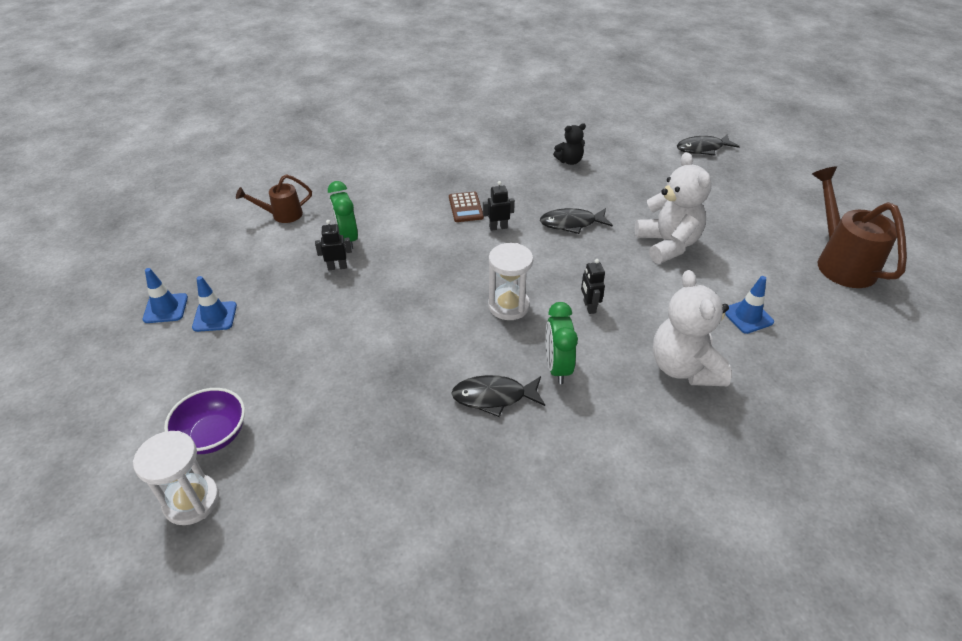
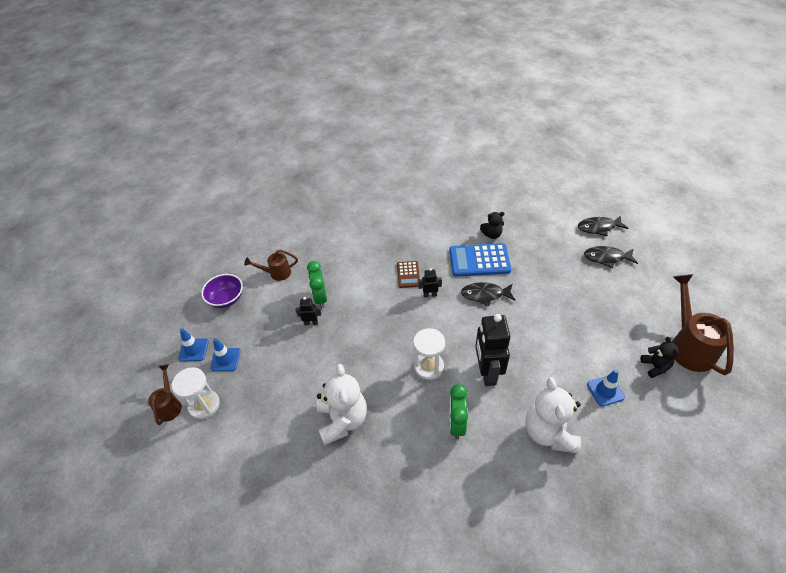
camera: 10 degrees right, 5 degrees up
white hourglass [133,431,219,525] -> white hourglass moved to [172,367,220,419]
purple bowl [164,388,245,454] -> purple bowl moved to [201,274,243,308]
black fish [451,375,545,417] -> black fish moved to [584,246,638,268]
black robot [581,259,605,314] -> black robot [475,314,510,386], size x2.11
white teddy bear [635,152,711,264] -> white teddy bear moved to [317,364,367,445]
none -> brown watering can [148,364,182,425]
none -> blue calculator [449,243,511,276]
none -> black teddy bear [640,337,679,378]

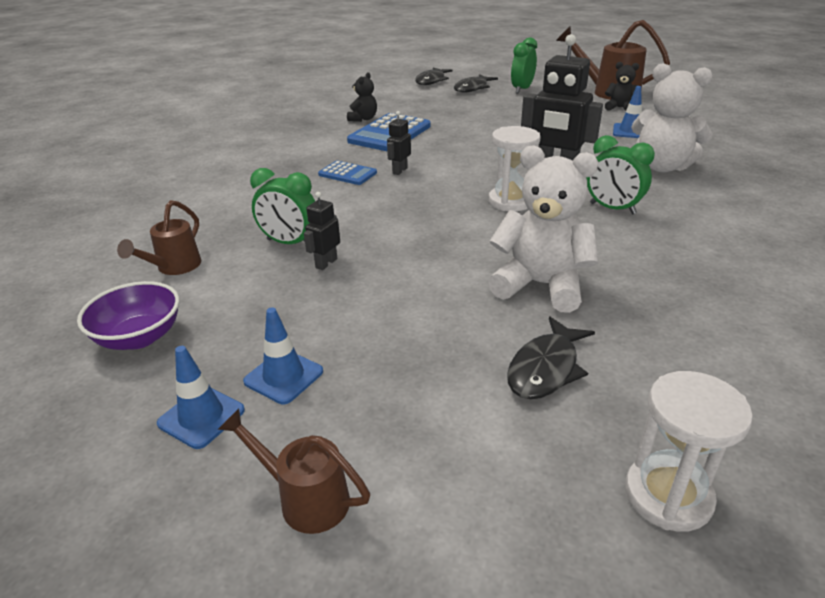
camera: 60 degrees left, 15 degrees down
white hourglass [172,367,220,419] -> white hourglass moved to [625,371,753,532]
brown calculator [397,261,420,288] -> blue calculator [318,161,377,185]
black fish [461,282,515,306] -> black fish moved to [507,317,595,399]
none -> green clock [511,37,537,94]

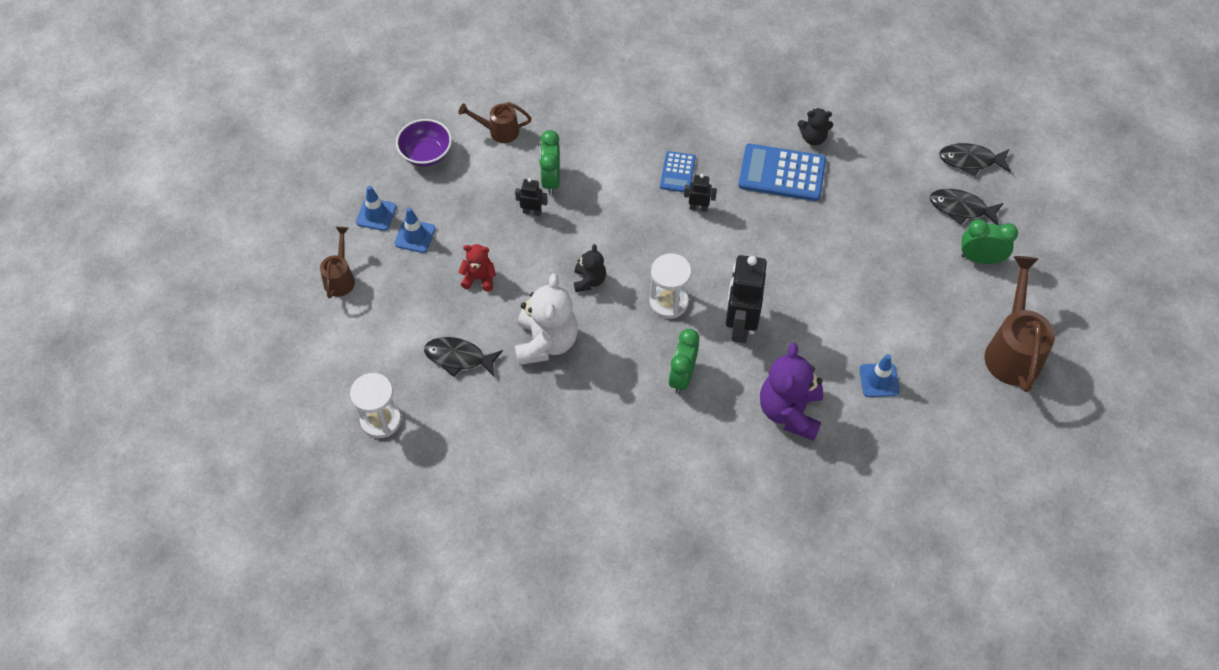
camera: 70 degrees right, 25 degrees up
black teddy bear [605,62,639,111] -> black teddy bear moved to [574,244,606,292]
white teddy bear [631,63,713,172] -> purple teddy bear [760,343,823,441]
none -> red teddy bear [458,244,496,291]

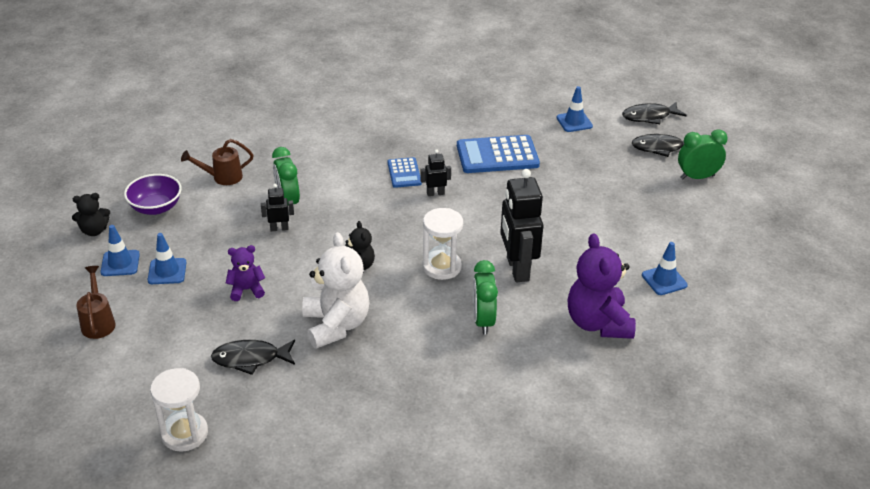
camera: 20 degrees left, 20 degrees down
red teddy bear [458,244,496,291] -> purple teddy bear [226,245,265,301]
black teddy bear [798,108,833,146] -> black teddy bear moved to [72,193,110,236]
brown watering can [984,256,1055,392] -> none
none -> blue traffic cone [556,86,593,132]

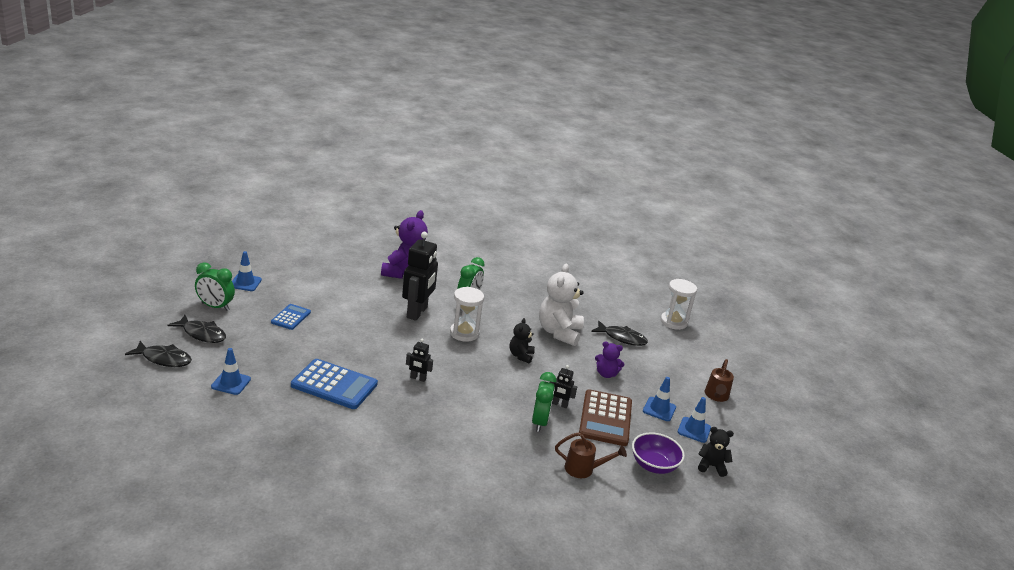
camera: 155 degrees left, 10 degrees down
blue calculator [388,157,422,188] -> blue calculator moved to [271,304,311,330]
blue traffic cone [642,242,688,295] -> blue traffic cone moved to [232,251,262,291]
none -> brown calculator [579,389,632,446]

